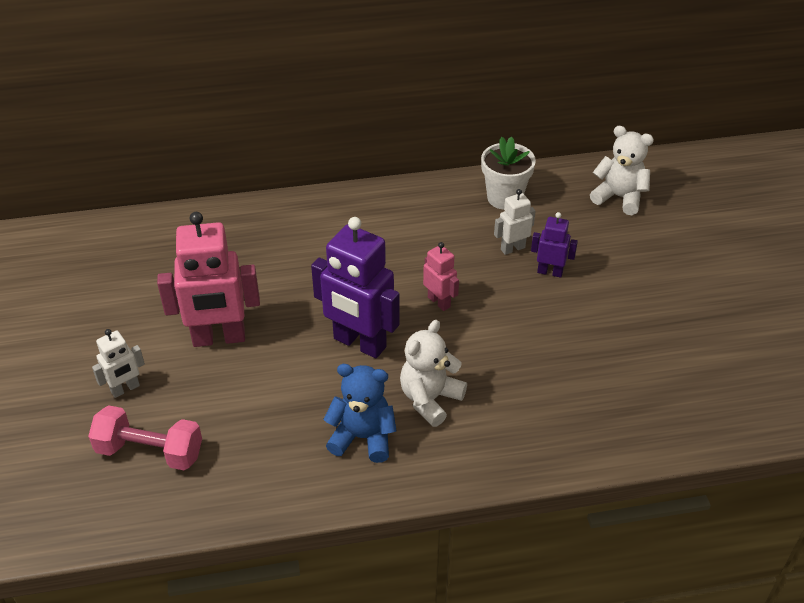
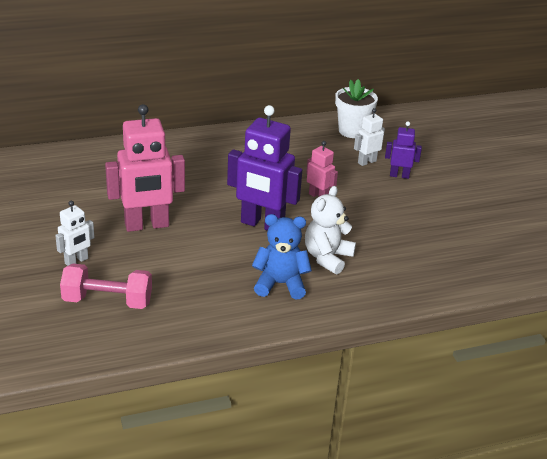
camera: 10 degrees left, 10 degrees down
white teddy bear [590,126,654,215] -> none

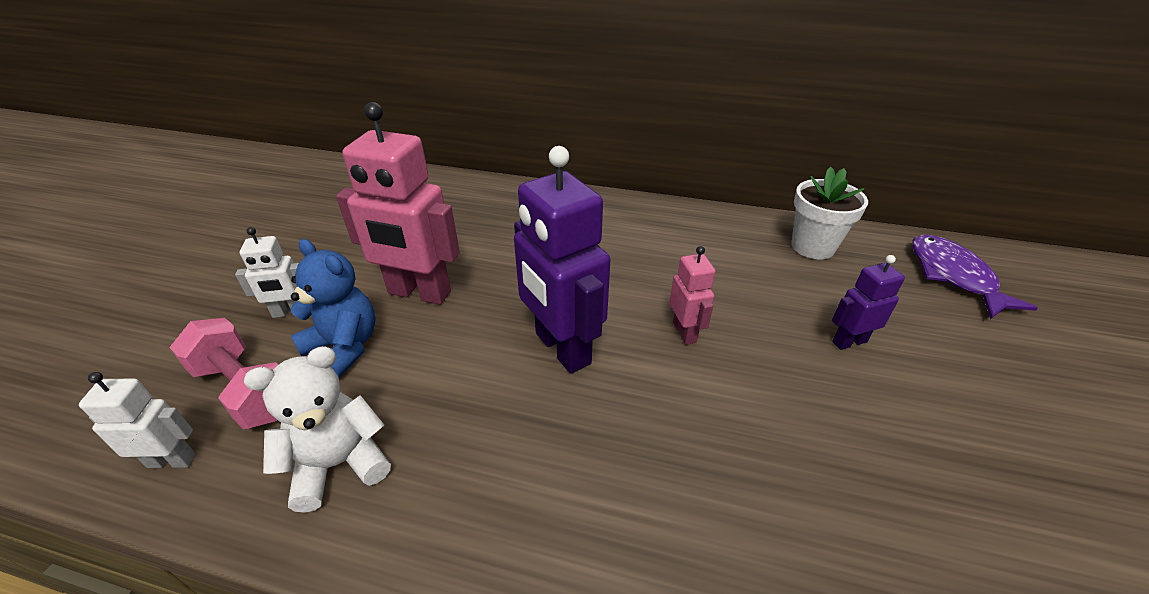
camera: 35 degrees right, 5 degrees up
blue teddy bear [252,214,312,300] -> blue teddy bear moved to [290,239,375,378]
white teddy bear [305,186,356,275] -> white teddy bear moved to [244,346,391,513]
white robot [354,108,385,166] -> white robot moved to [79,372,196,468]
purple robot [385,121,422,179] -> purple robot turned 60 degrees counterclockwise [832,255,905,350]
none -> purple fish [912,235,1038,319]

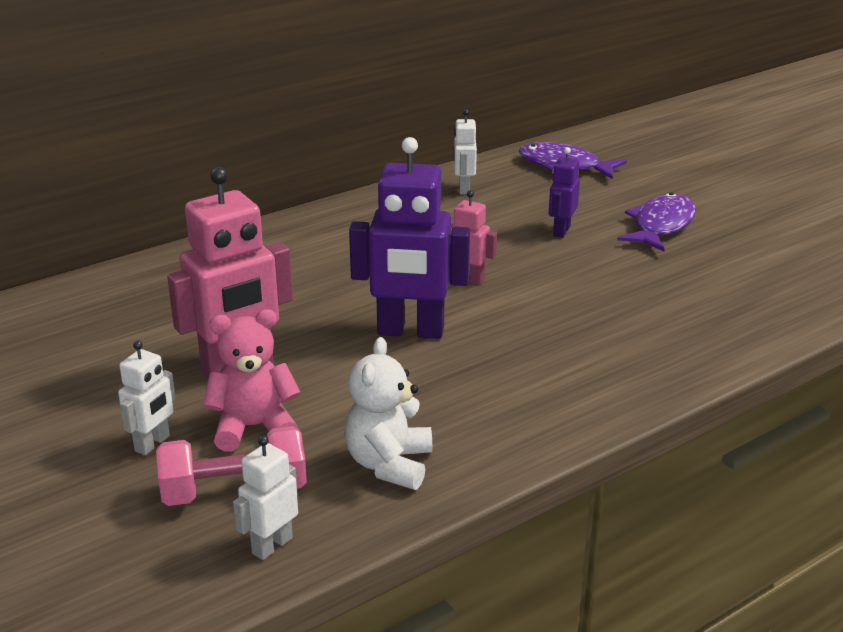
camera: 50 degrees left, 10 degrees down
blue teddy bear [290,239,375,378] -> pink teddy bear [203,309,300,452]
white flower pot [791,167,868,259] -> white robot [453,109,477,194]
none -> purple fish [617,193,696,252]

